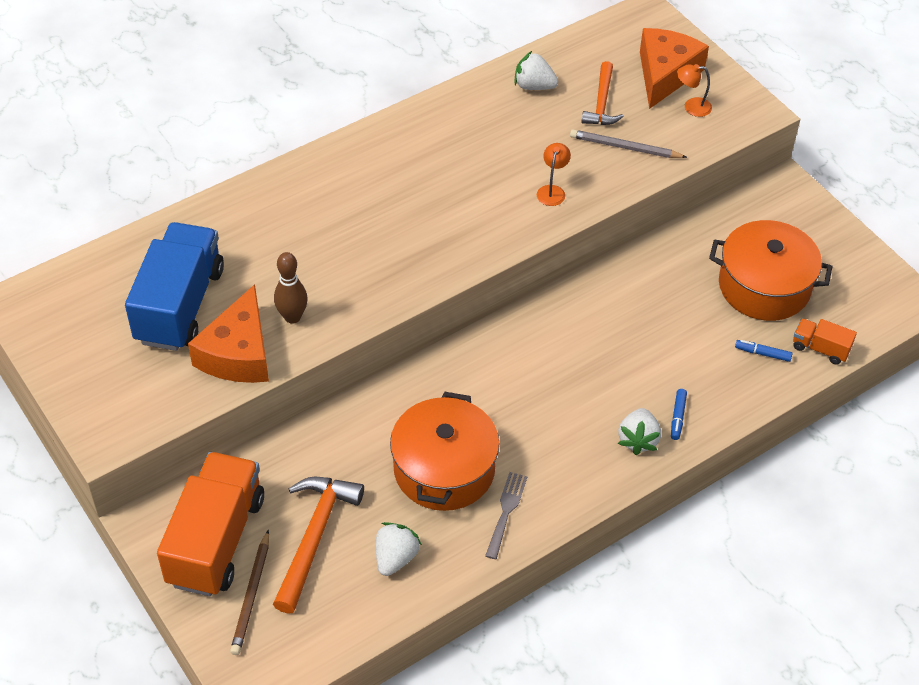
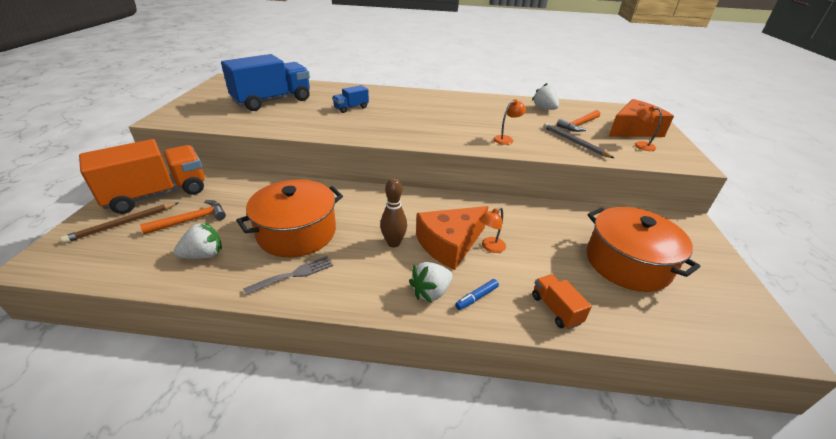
camera: 40 degrees right, 15 degrees down
orange cheese [188,284,269,383] -> orange cheese moved to [416,206,489,270]
orange hammer [273,477,364,614] -> orange hammer [140,200,226,234], size x0.65
brown bowling pin [274,252,308,324] -> brown bowling pin moved to [380,178,407,247]
blue marker [735,340,793,362] -> none
orange truck [793,319,857,365] -> orange truck moved to [532,274,592,329]
none -> blue truck [332,85,369,113]
none -> orange lamp [479,207,506,253]

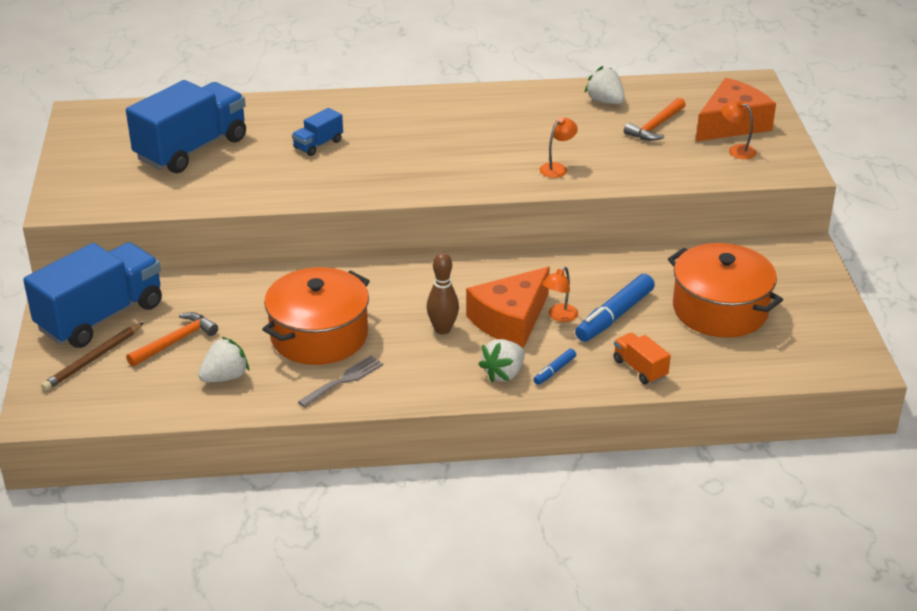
camera: 10 degrees left, 0 degrees up
orange truck [79,139,205,214] -> blue truck [23,242,162,348]
grey pencil [543,123,614,158] -> none
none -> blue marker [575,274,655,342]

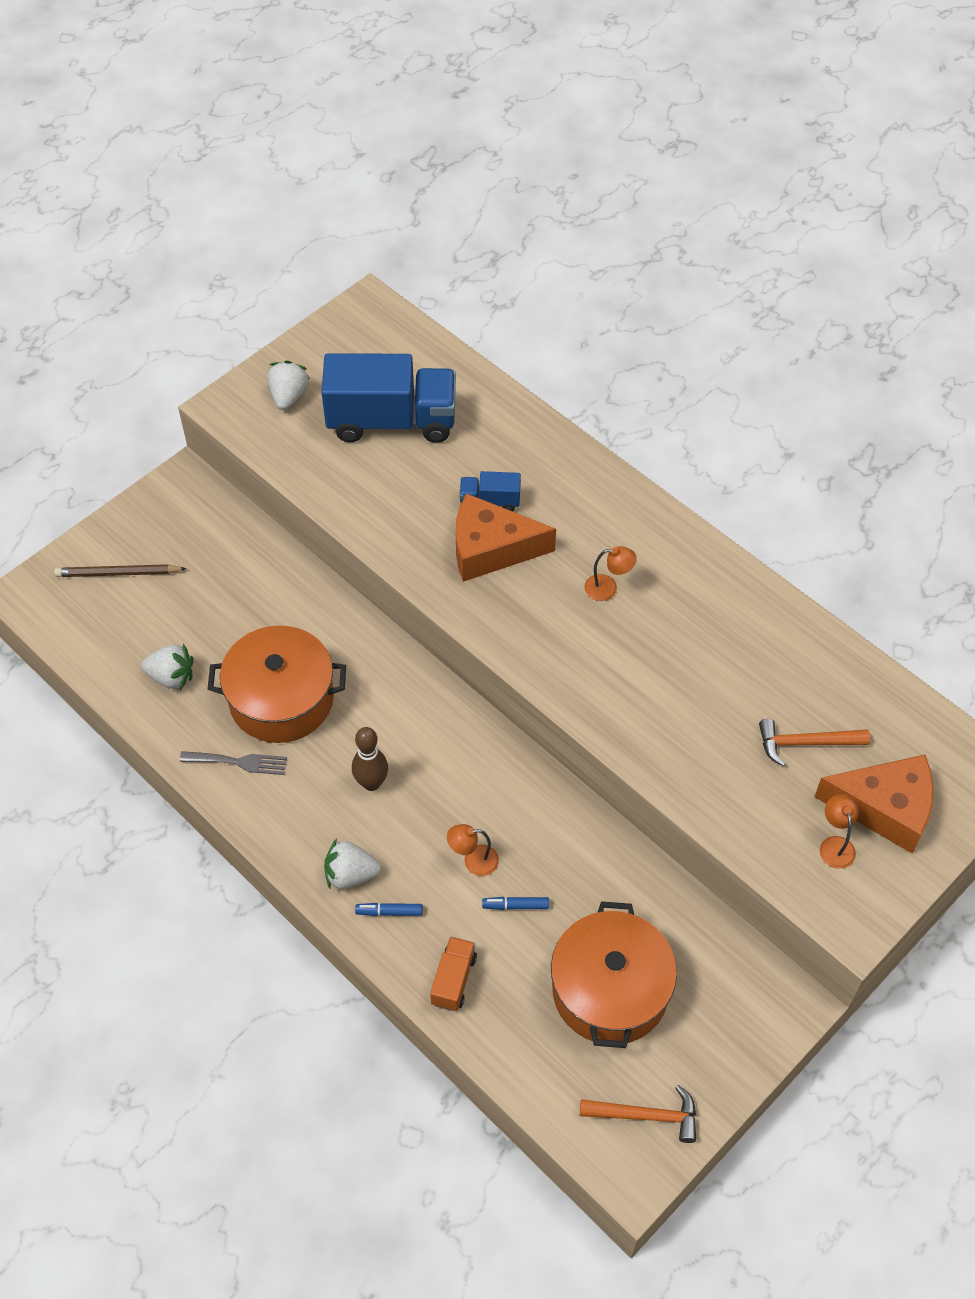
camera: 50 degrees right, 20 degrees up
blue truck [23,242,162,348] -> none
orange hammer [126,312,218,367] -> orange hammer moved to [580,1085,696,1143]
orange cheese [466,267,550,348] -> orange cheese moved to [456,493,556,582]
orange lamp [539,118,578,178] -> orange lamp moved to [584,546,637,601]
blue marker [575,274,655,342] -> blue marker [482,897,549,910], size x0.50
white strawberry [584,66,625,104] -> white strawberry moved to [268,361,310,410]

